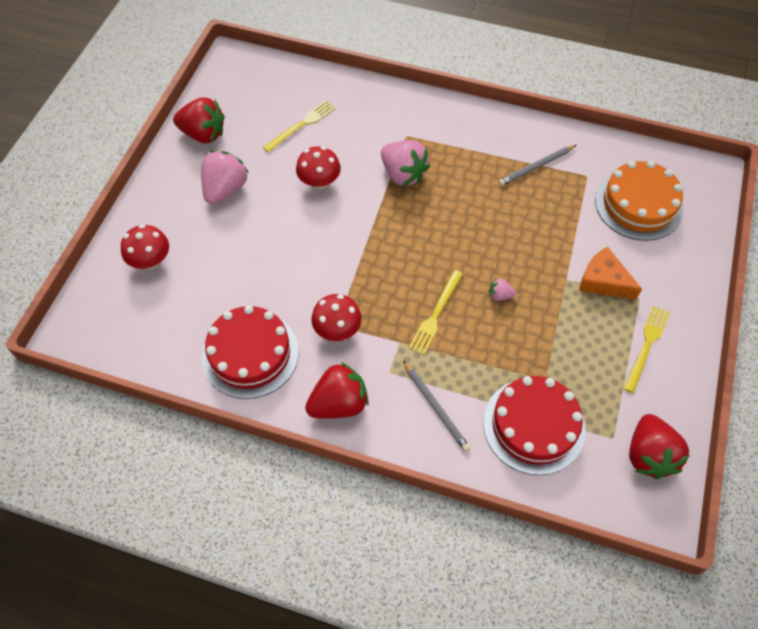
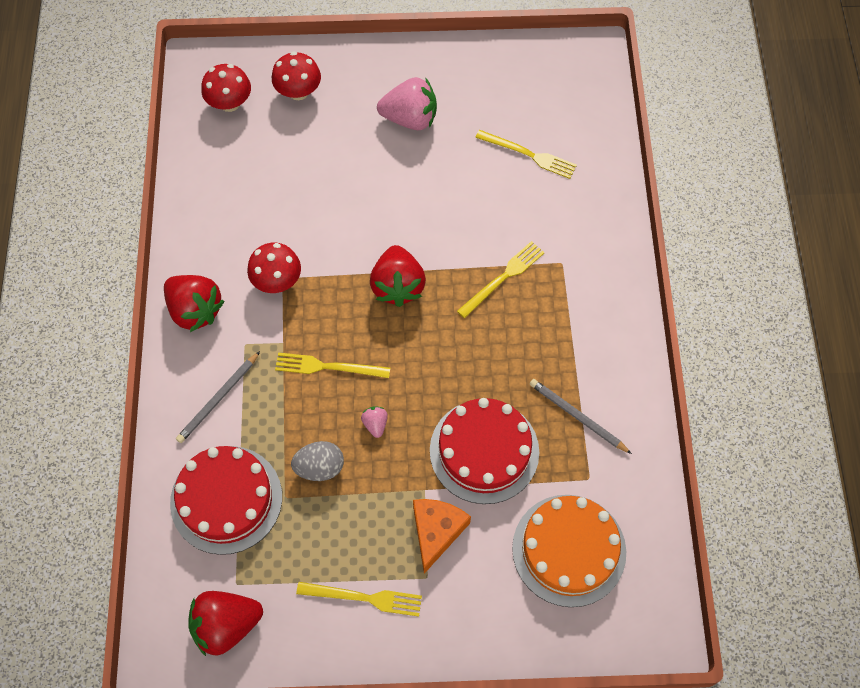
camera: 70 degrees right, 5 degrees up
red strawberry [173,98,225,143] -> red strawberry moved to [370,245,426,307]
red cake [202,305,299,399] -> red cake moved to [430,398,539,504]
red mushroom [296,146,341,190] -> red mushroom moved to [201,64,251,112]
pink strawberry [381,140,430,186] -> yellow fork [457,241,545,318]
none -> grey egg [291,441,344,481]

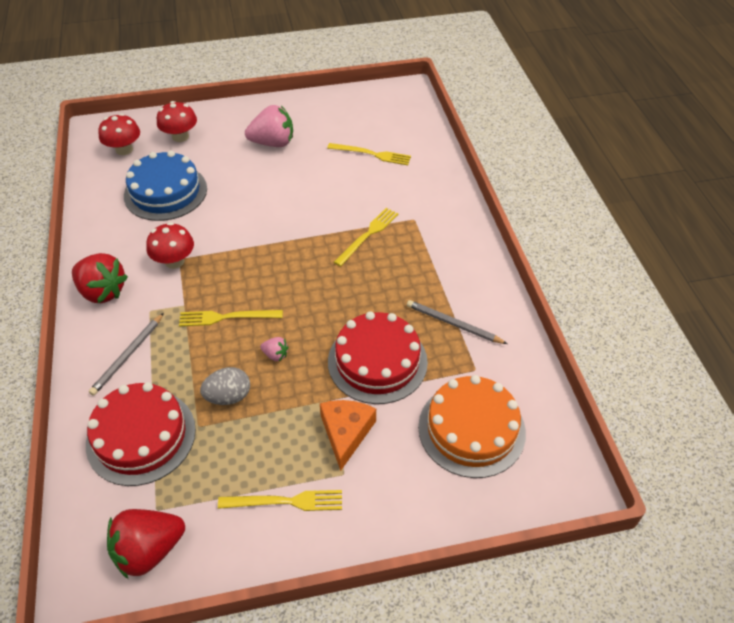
camera: 10 degrees left, 15 degrees down
pink strawberry [361,406,388,438] -> pink strawberry turned 135 degrees clockwise [260,337,288,361]
red strawberry [370,245,426,307] -> none
none -> blue cake [124,151,207,221]

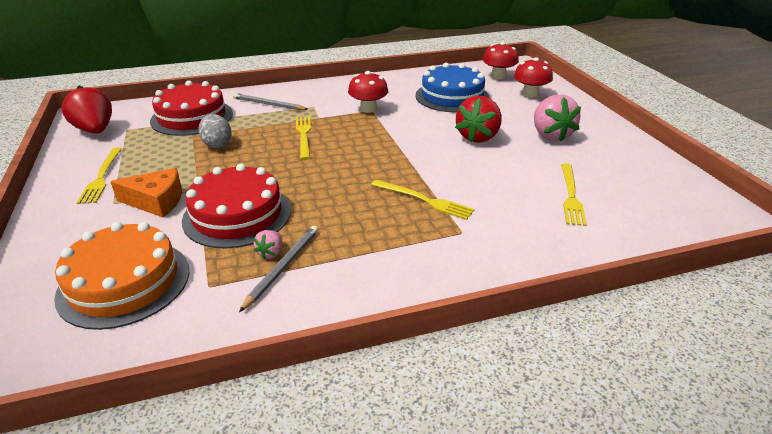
camera: 85 degrees right, 15 degrees down
red strawberry [72,253,128,303] -> red strawberry moved to [455,96,502,143]
pink strawberry [260,337,288,361] -> pink strawberry moved to [254,230,282,259]

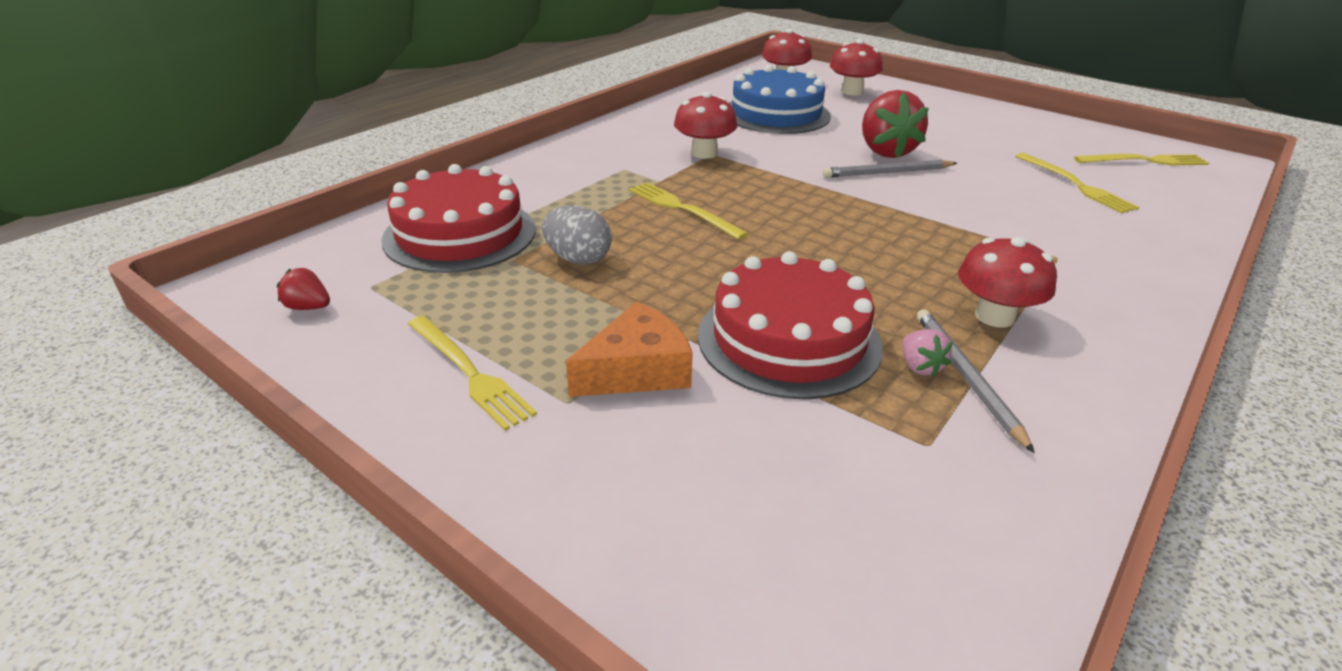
camera: 35 degrees left, 0 degrees up
orange cake [54,222,190,330] -> none
red strawberry [62,85,112,134] -> red strawberry [277,268,330,310], size x0.46
grey pencil [233,93,307,110] -> grey pencil moved to [823,160,957,178]
yellow fork [371,180,474,220] -> yellow fork moved to [1074,154,1209,165]
pink strawberry [534,94,581,142] -> none
none -> red mushroom [958,237,1057,327]

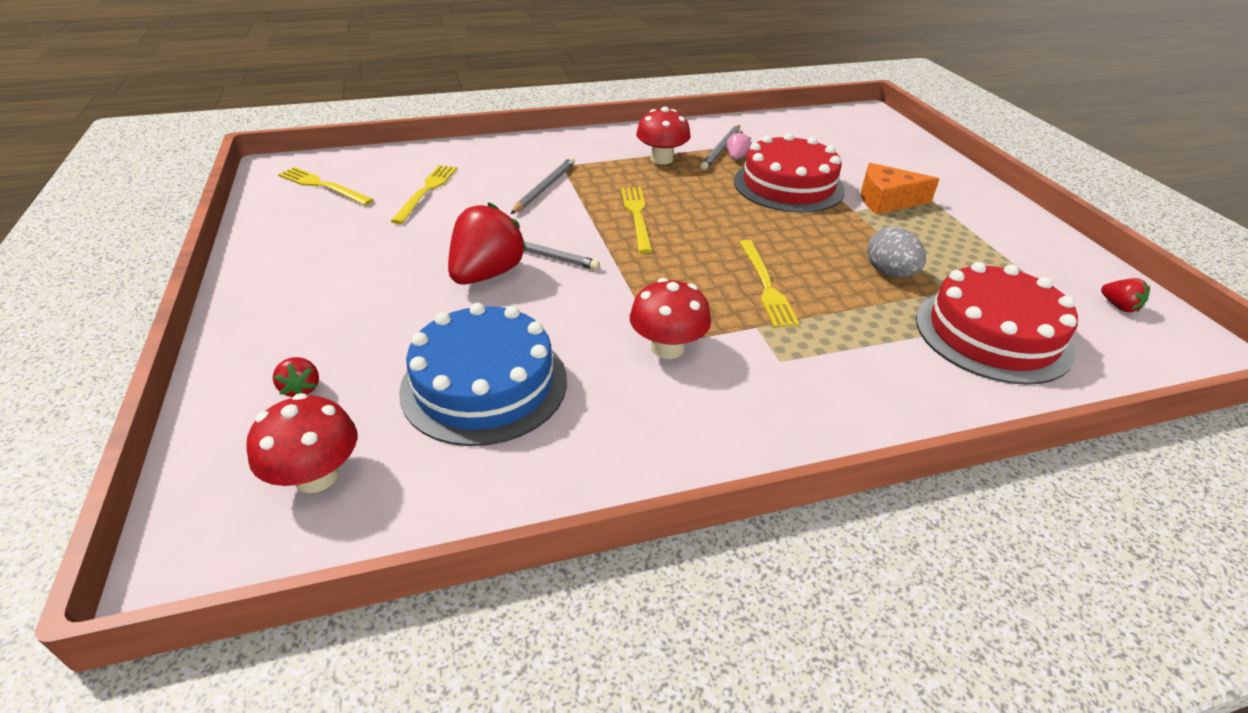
camera: 145 degrees left, 5 degrees up
yellow fork [408,316,537,431] -> yellow fork moved to [621,187,652,253]
red mushroom [830,39,883,96] -> red strawberry [273,357,319,397]
none -> grey pencil [511,157,575,214]

